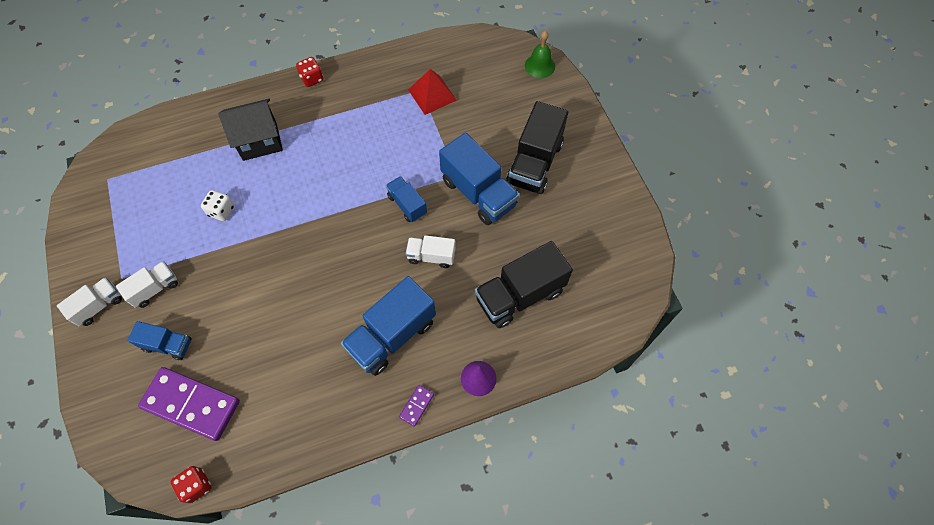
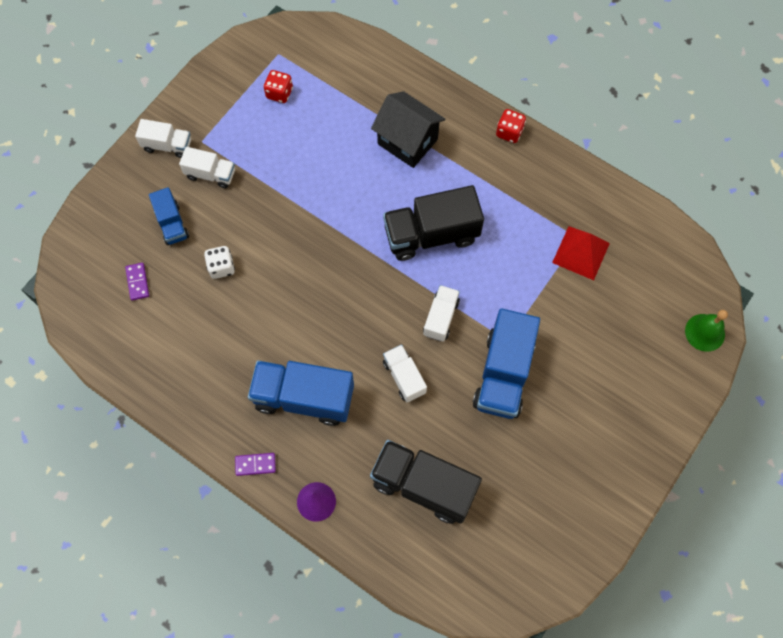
camera: 55 degrees right, 5 degrees up
purple domino [138,367,240,441] -> purple domino [125,263,149,301], size x0.42
red dice [171,466,212,503] -> red dice moved to [264,70,293,103]
white dice [201,190,234,221] -> white dice moved to [204,246,235,279]
blue truck [386,176,427,222] -> white truck [423,285,460,342]
black truck [506,101,568,194] -> black truck moved to [383,185,484,261]

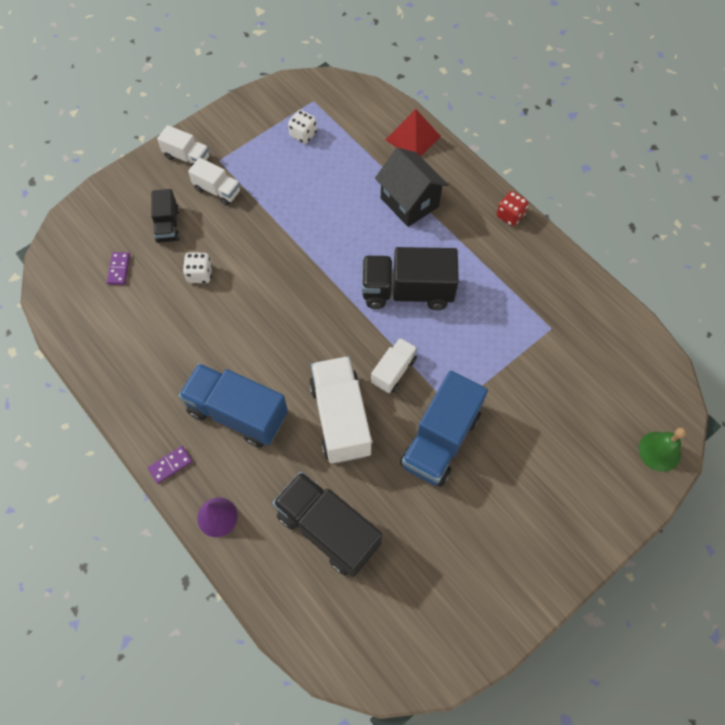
camera: 15 degrees right, 5 degrees down
blue truck [149,187,189,245] -> black truck [151,189,180,243]
purple domino [235,453,276,476] -> purple domino turned 45 degrees counterclockwise [148,446,192,484]
red dice [264,70,293,103] -> white dice [288,110,317,144]
white truck [383,344,427,402] -> white truck [309,356,373,464], size x1.81
red pyramid [552,226,610,280] -> red pyramid moved to [386,109,441,156]

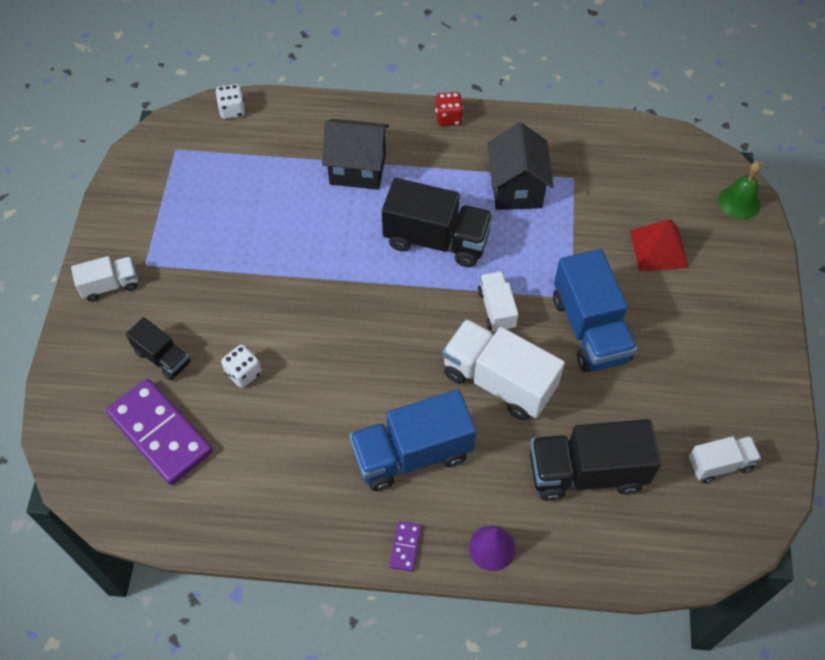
camera: 45 degrees left, 5 degrees down
purple domino [107,252,130,285] -> purple domino [106,379,213,485], size x2.37
white truck [188,158,241,206] -> white truck moved to [689,436,761,483]
white dice [288,110,317,144] -> white dice moved to [216,84,246,119]
black truck [362,247,459,310] -> black truck turned 120 degrees counterclockwise [382,178,493,267]
red pyramid [386,109,441,156] -> red pyramid moved to [630,219,688,272]
none -> black house [487,122,554,210]

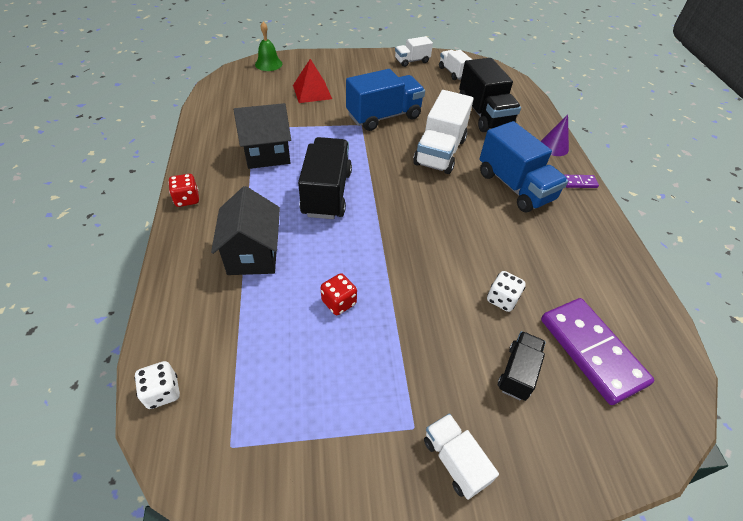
camera: 105 degrees left, 10 degrees down
purple domino [106,379,213,485] -> purple domino turned 60 degrees counterclockwise [541,298,654,405]
white truck [478,271,518,332] -> white truck moved to [395,36,433,67]
none -> red dice [321,273,357,315]

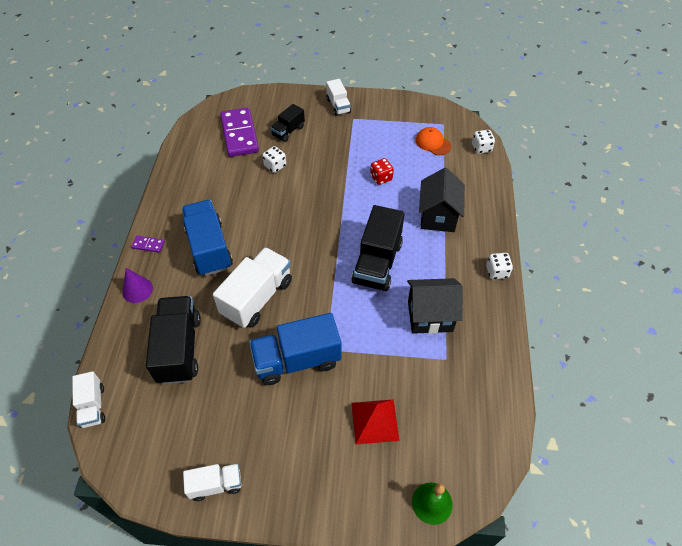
camera: 165 degrees left, 5 degrees up
red dice [168,174,199,207] -> white dice [486,253,513,280]
white truck [439,50,472,80] -> white truck moved to [72,371,105,428]
none -> orange cap [415,127,451,155]

